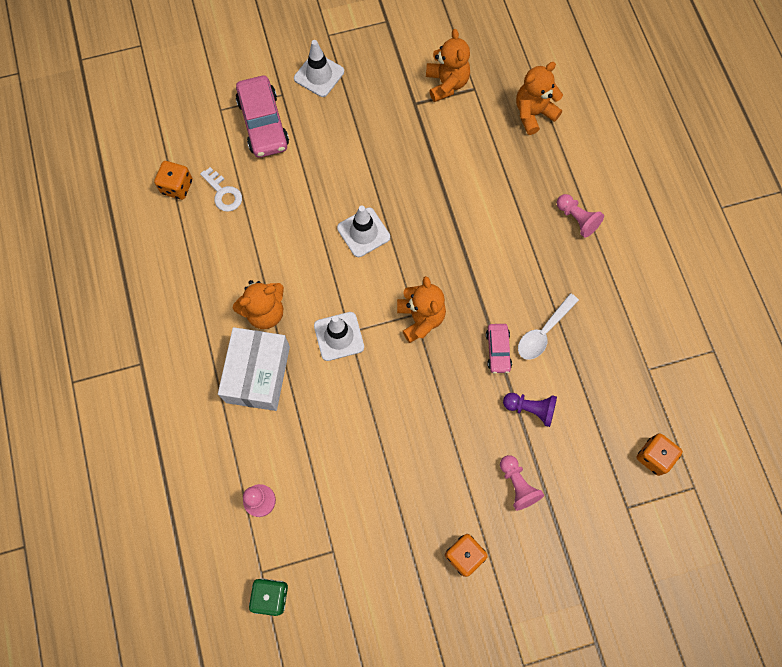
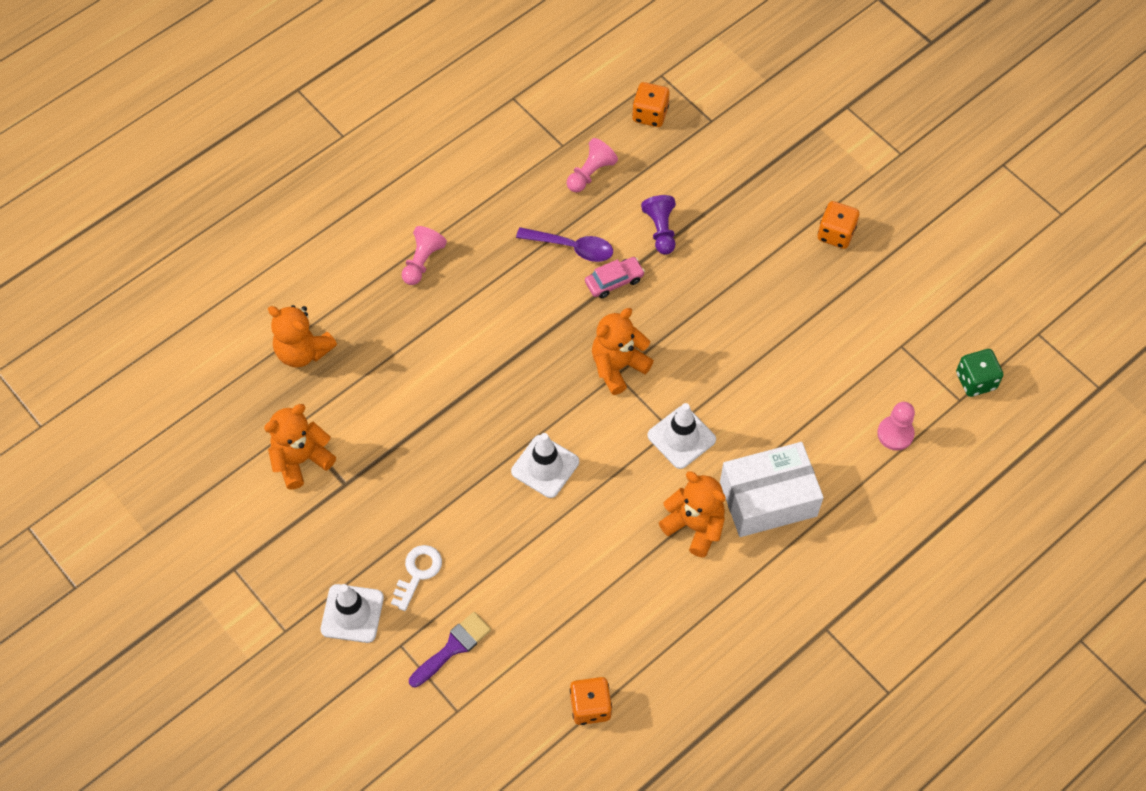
camera: 115 degrees left, 10 degrees down
white key [200,167,242,212] -> white key moved to [391,545,442,611]
pink car [236,76,289,158] -> purple brush [409,612,491,688]
pink pawn [500,455,544,511] -> pink pawn moved to [567,138,618,193]
white spoon [518,293,579,360] -> purple spoon [516,227,613,262]

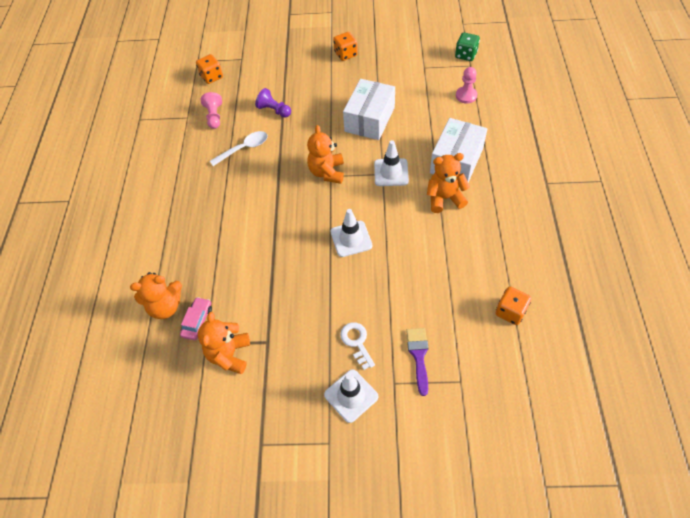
camera: 45 degrees left, 5 degrees down
pink pawn [402,226,447,285] -> none
purple spoon [516,227,613,262] -> white spoon [210,131,268,166]
pink car [585,257,645,298] -> pink car moved to [180,297,212,340]
none -> white box [343,79,395,140]

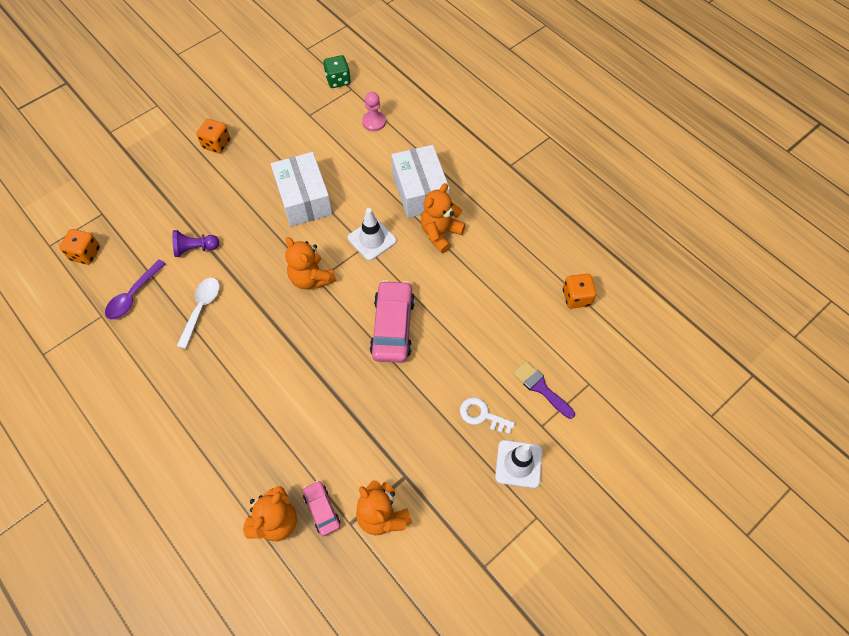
camera: 45 degrees left, 5 degrees up
pink pawn [201,92,222,129] -> purple spoon [105,260,166,320]
white traffic cone [330,209,373,257] -> pink car [370,280,415,363]

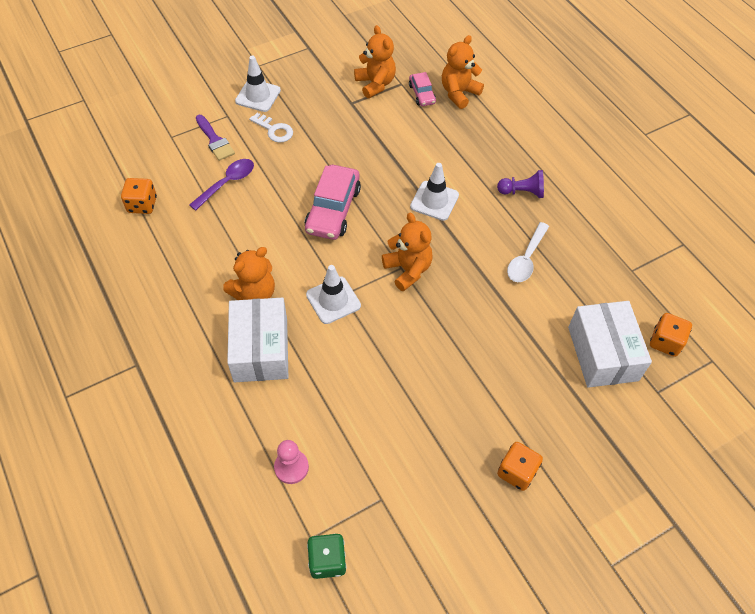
camera: 170 degrees left, 5 degrees down
purple spoon [105,260,166,320] -> purple spoon moved to [189,159,254,211]
purple pawn [172,230,219,257] -> purple pawn moved to [497,170,544,198]
white box [271,152,332,227] -> white box moved to [568,301,652,388]
none -> white traffic cone [410,163,459,221]

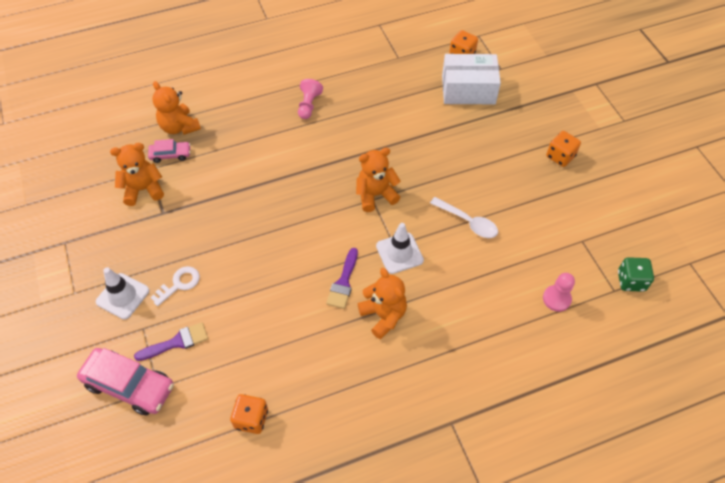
camera: 80 degrees left, 0 degrees up
purple spoon [189,159,254,211] -> none
white box [227,298,288,382] -> none
pink car [305,165,361,240] -> pink car moved to [77,348,174,416]
white traffic cone [410,163,459,221] -> none
purple pawn [497,170,544,198] -> pink pawn [298,79,323,119]
white spoon [507,222,549,282] -> white spoon moved to [430,197,498,238]
none -> purple brush [326,248,358,309]

